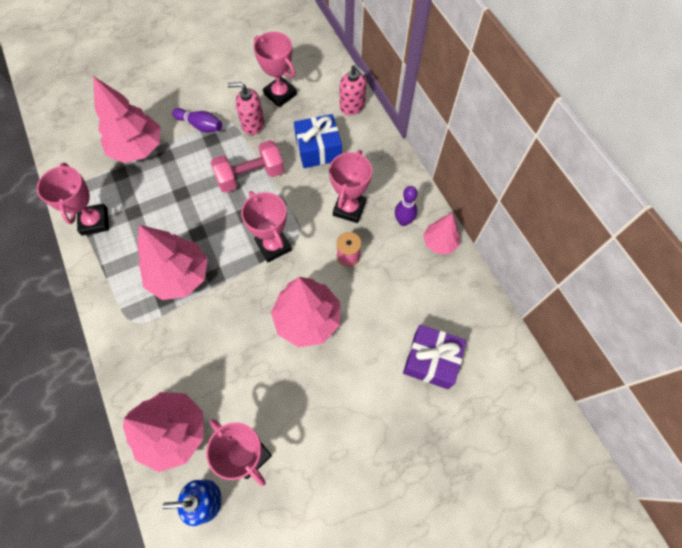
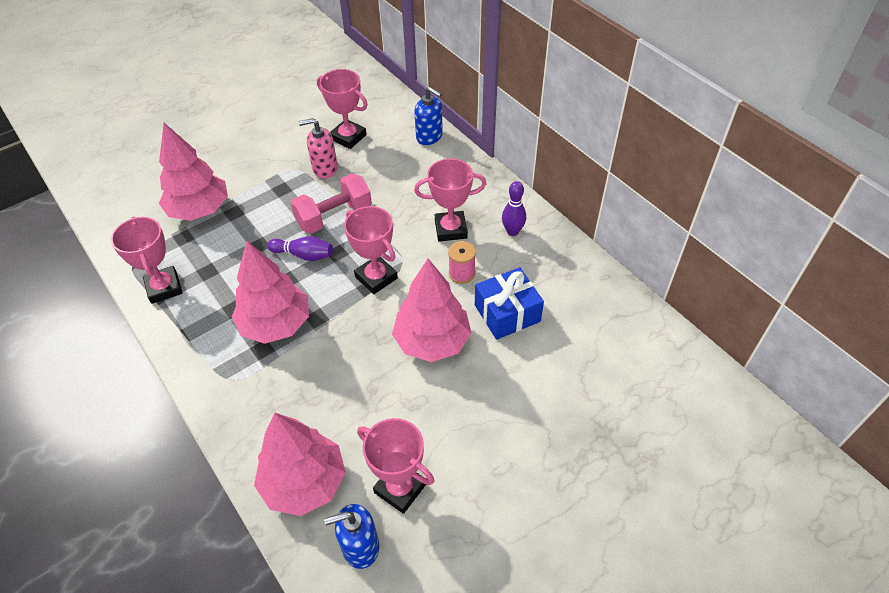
camera: 10 degrees left, 15 degrees down
purple bowling pin [172,108,222,133] -> purple bowling pin moved to [267,236,333,261]
blue gift [294,114,342,168] -> blue gift moved to [475,267,544,340]
pink trophy [329,150,372,223] -> pink trophy turned 75 degrees clockwise [414,159,486,242]
pink soap dispenser [340,65,367,115] -> blue soap dispenser [414,87,443,145]
purple gift [403,325,466,389] -> none
pink tree [423,213,460,254] -> none

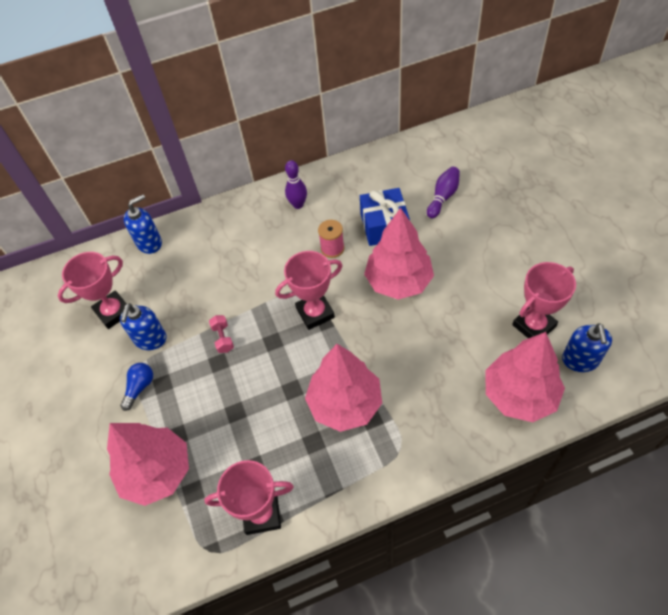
camera: 70 degrees left, 5 degrees up
purple bowling pin [267,236,333,261] -> purple bowling pin moved to [427,167,460,218]
pink dumbbell [290,173,372,234] -> pink dumbbell [209,315,234,353], size x0.48
pink soap dispenser [299,118,338,178] -> blue soap dispenser [120,303,167,350]
pink trophy [414,159,486,242] -> none
none -> blue light bulb [120,363,153,411]

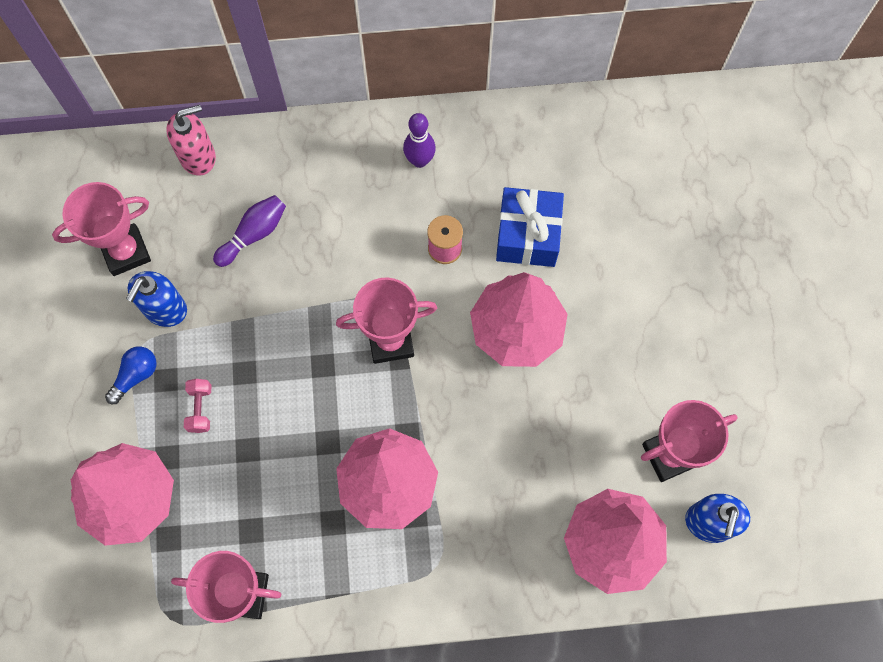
camera: 10 degrees right, 15 degrees up
blue soap dispenser [124,195,162,254] -> pink soap dispenser [166,105,216,176]
pink dumbbell [209,315,234,353] -> pink dumbbell moved to [184,379,212,433]
purple bowling pin [427,167,460,218] -> purple bowling pin moved to [213,195,286,267]

